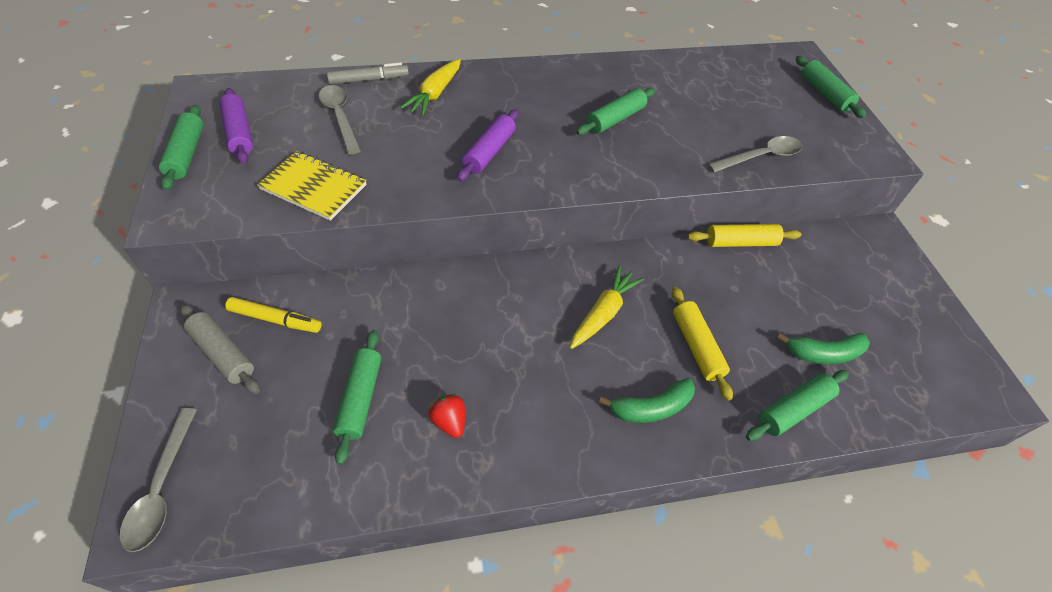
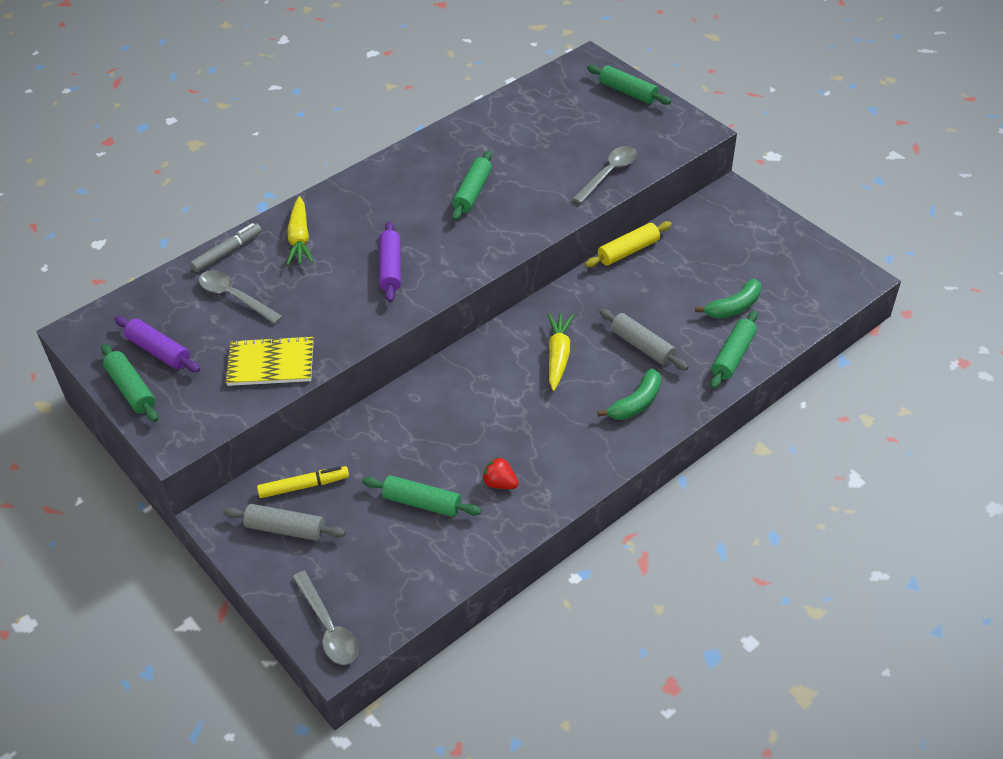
camera: 25 degrees left, 5 degrees down
green rolling pin [333,330,381,465] -> green rolling pin turned 45 degrees counterclockwise [362,475,482,517]
yellow rolling pin [672,287,733,401] -> grey rolling pin [599,309,688,370]

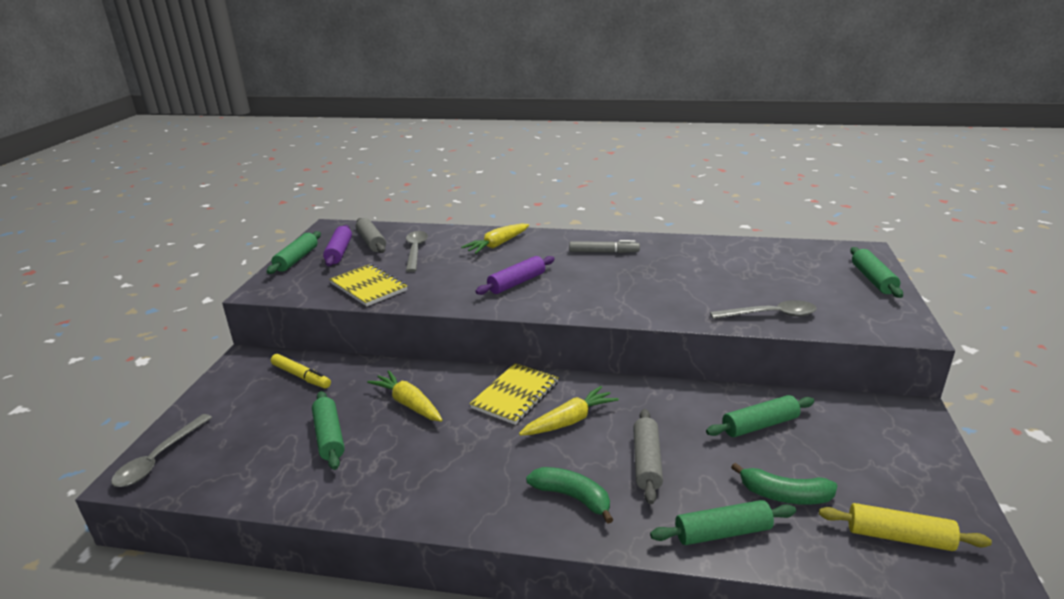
camera: 50 degrees right, 20 degrees down
grey marker [190,223,262,272] -> grey marker moved to [569,240,640,253]
grey rolling pin [223,504,346,541] -> grey rolling pin moved to [356,218,386,253]
green rolling pin [452,151,492,221] -> green rolling pin moved to [706,395,814,437]
red strawberry [482,457,518,489] -> none
yellow rolling pin [585,221,672,267] -> yellow rolling pin moved to [819,503,992,551]
green banana [598,368,661,420] -> green banana turned 150 degrees counterclockwise [526,467,613,524]
none -> yellow carrot [367,370,443,422]
none -> yellow notebook [470,363,559,425]

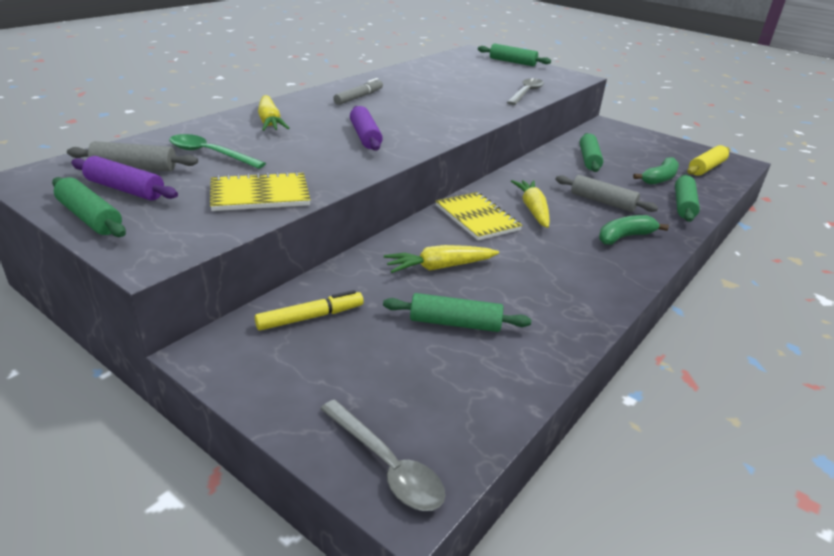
camera: 65 degrees left, 5 degrees up
grey spoon [406,231,428,272] -> green spoon [169,134,266,169]

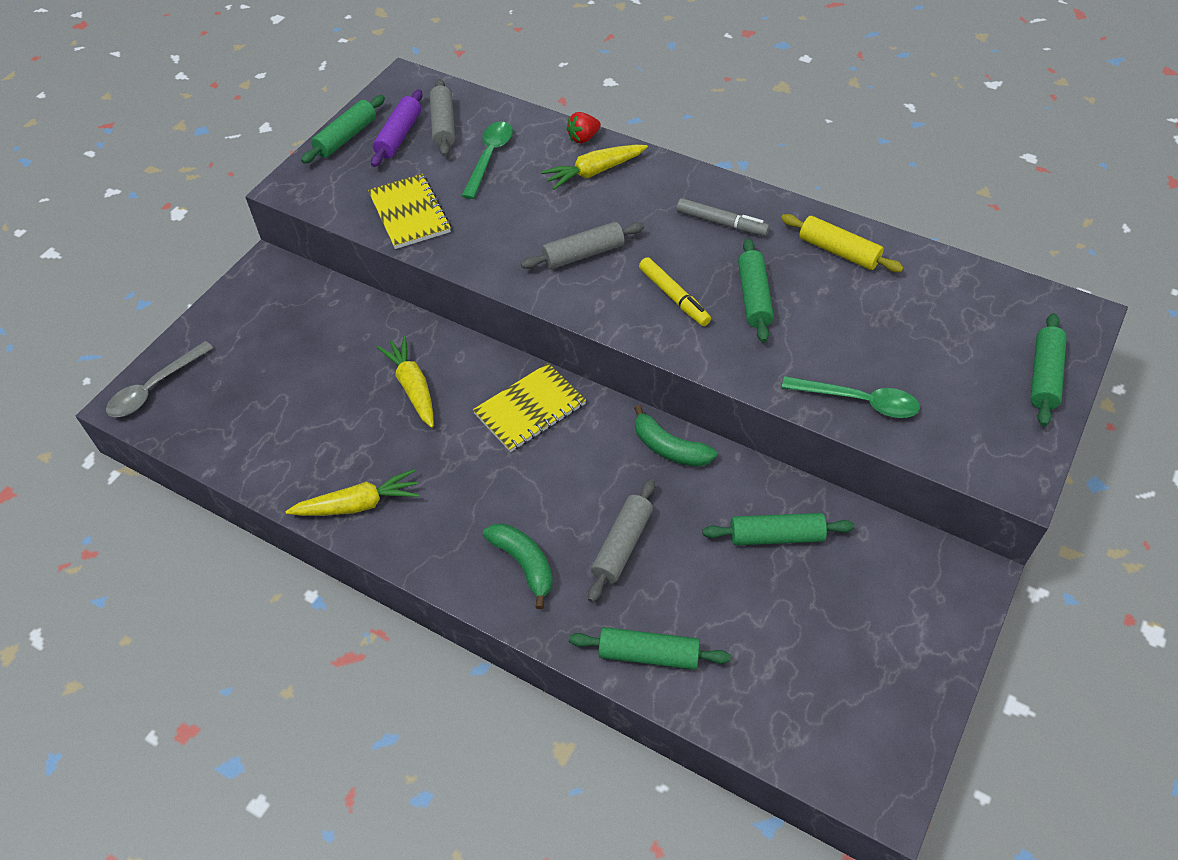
camera: 85 degrees right, 20 degrees up
yellow marker [255,290,364,331] -> yellow marker moved to [639,257,711,326]
purple rolling pin [350,106,383,151] -> grey rolling pin [521,222,644,269]
green rolling pin [383,293,531,332] -> green rolling pin moved to [738,238,774,343]
grey spoon [507,78,544,105] -> green spoon [782,376,920,418]
yellow carrot [511,180,550,228] -> yellow carrot moved to [285,469,420,516]
green banana [633,157,679,185] -> green banana moved to [634,405,717,467]
yellow rolling pin [687,145,730,176] -> yellow rolling pin moved to [781,214,904,272]
none -> red strawberry [566,112,601,144]

